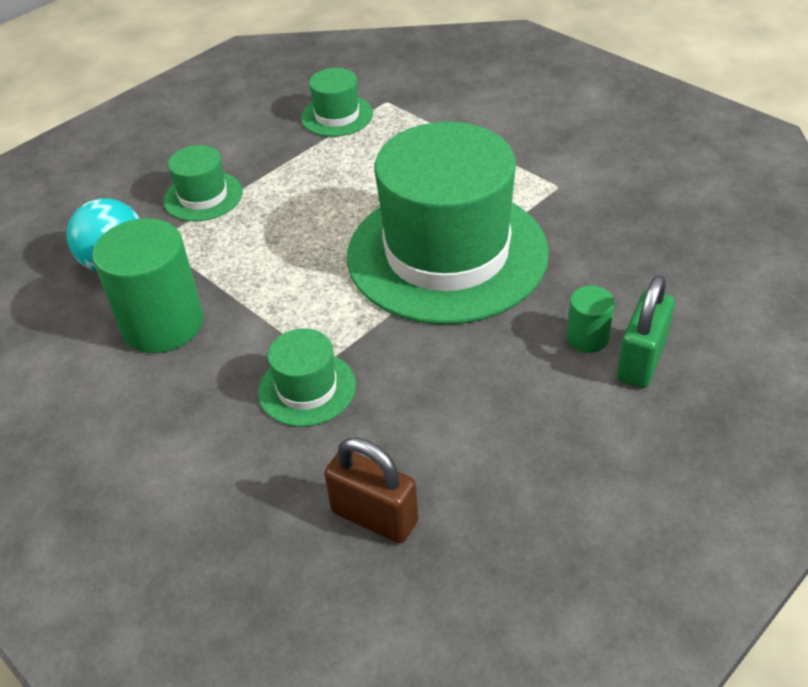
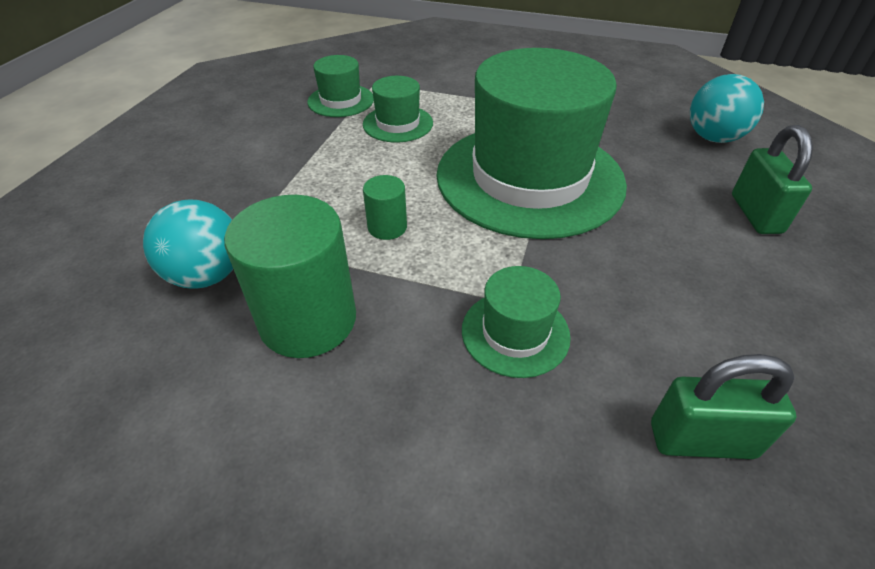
camera: 30 degrees left, 0 degrees up
green hat [163,145,243,221] -> green hat moved to [363,76,433,143]
brown padlock [324,437,418,543] -> green padlock [651,354,796,459]
green cylinder [566,286,615,353] -> green cylinder moved to [363,175,407,240]
none -> turquoise ball [690,74,764,143]

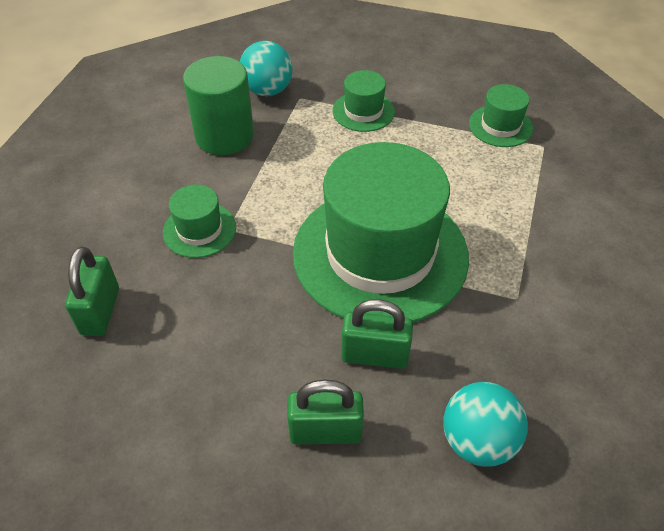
camera: 90 degrees right, 5 degrees up
green hat [363,76,433,143] -> green hat moved to [333,70,395,132]
green cylinder [363,175,407,240] -> none
none -> green padlock [341,299,413,369]

